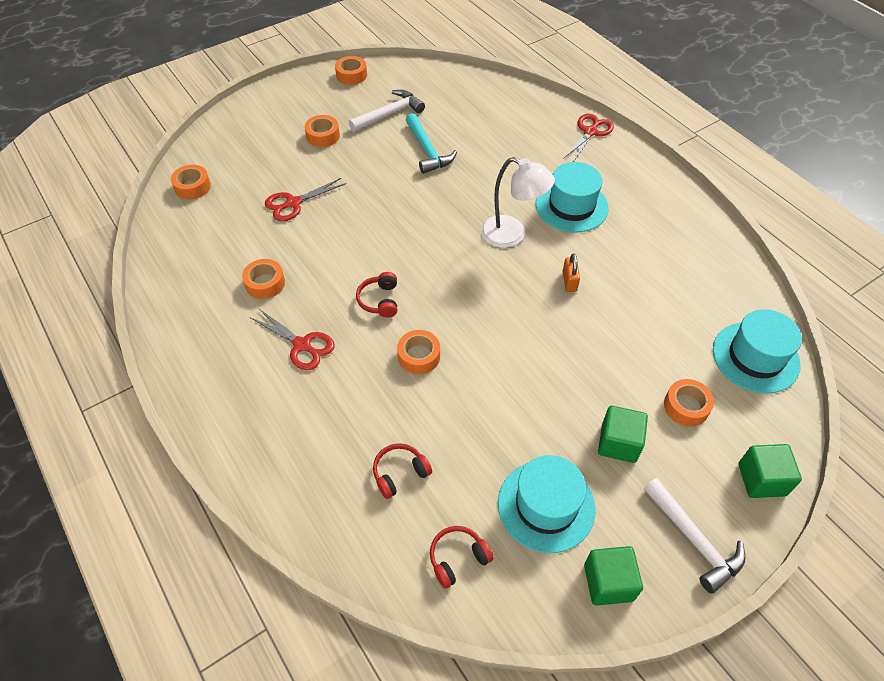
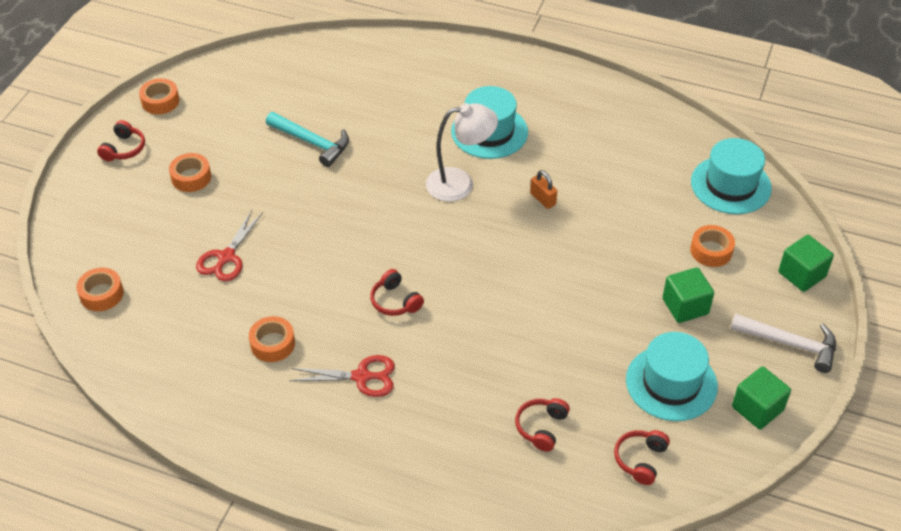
camera: 35 degrees left, 5 degrees down
white hammer [349,90,425,132] -> none
orange tape [397,330,440,374] -> none
red scissors [563,114,614,162] -> none
none -> red headphones [97,120,145,162]

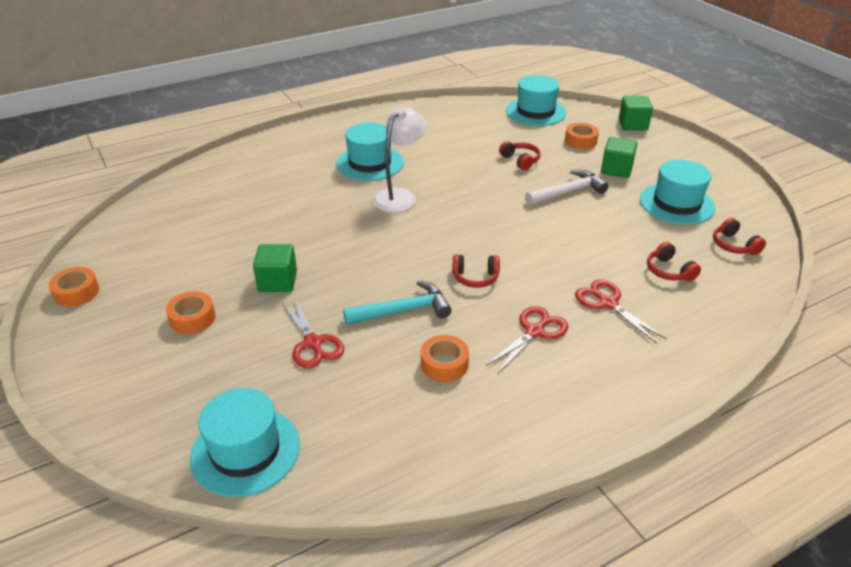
camera: 50 degrees left, 10 degrees down
orange tape [76,268,124,311] -> turquoise hat [190,388,300,497]
red headphones [97,120,145,162] -> red headphones moved to [499,141,541,170]
turquoise hammer [266,112,349,167] -> turquoise hammer moved to [343,281,452,325]
orange padlock [530,170,557,209] -> none
white hammer [731,313,836,373] -> white hammer moved to [525,169,609,205]
green cube [732,366,791,429] -> green cube moved to [253,244,297,292]
none -> red scissors [575,279,667,344]

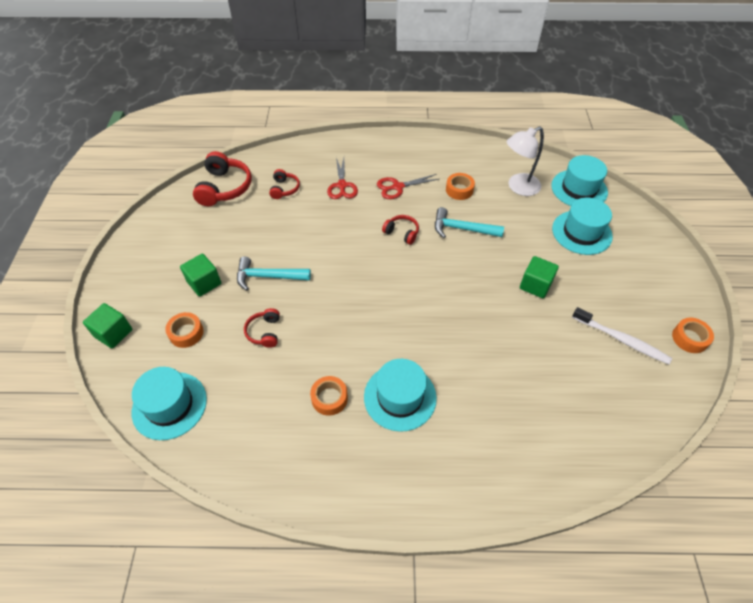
camera: 150 degrees left, 15 degrees up
orange tape [166,291,215,334] -> orange tape moved to [310,376,348,416]
red scissors [282,296,344,368] -> none
white lamp [373,107,426,212] -> white lamp moved to [507,126,544,196]
white hammer [525,169,609,205] -> turquoise hammer [237,257,311,291]
turquoise hat [640,160,715,225] -> turquoise hat moved to [552,198,613,255]
red headphones [713,218,766,255] -> red headphones [193,151,252,206], size x1.82
none -> white toothbrush [572,307,672,364]

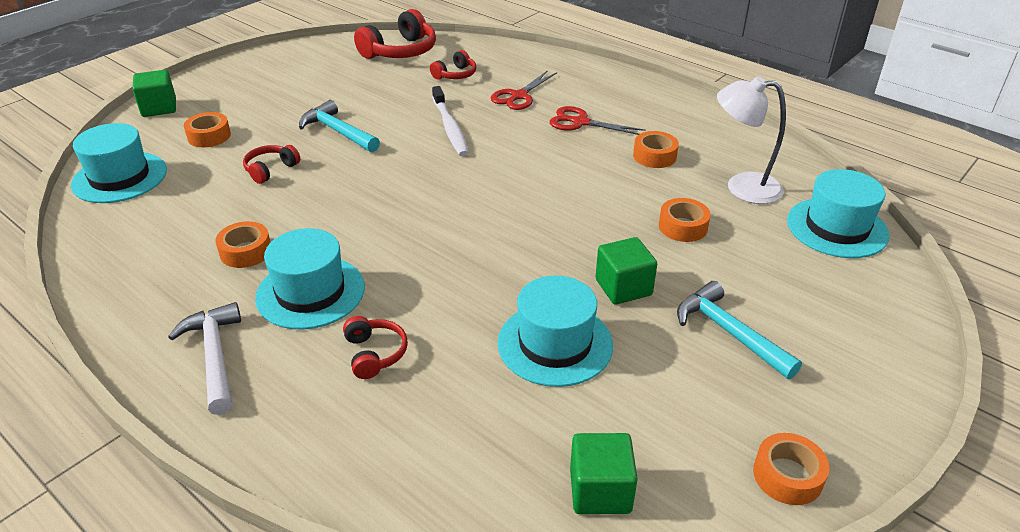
camera: 40 degrees right, 15 degrees down
green cube [180,254,221,297] -> green cube moved to [570,433,638,514]
red headphones [382,215,419,245] -> red headphones moved to [343,316,408,379]
turquoise hammer [435,207,504,238] -> turquoise hammer moved to [677,281,802,379]
turquoise hat [552,198,613,255] -> turquoise hat moved to [497,275,613,387]
white toothbrush [572,307,672,364] -> white toothbrush moved to [432,86,469,156]
none -> white hammer [168,302,241,415]
none -> orange tape [659,198,711,242]

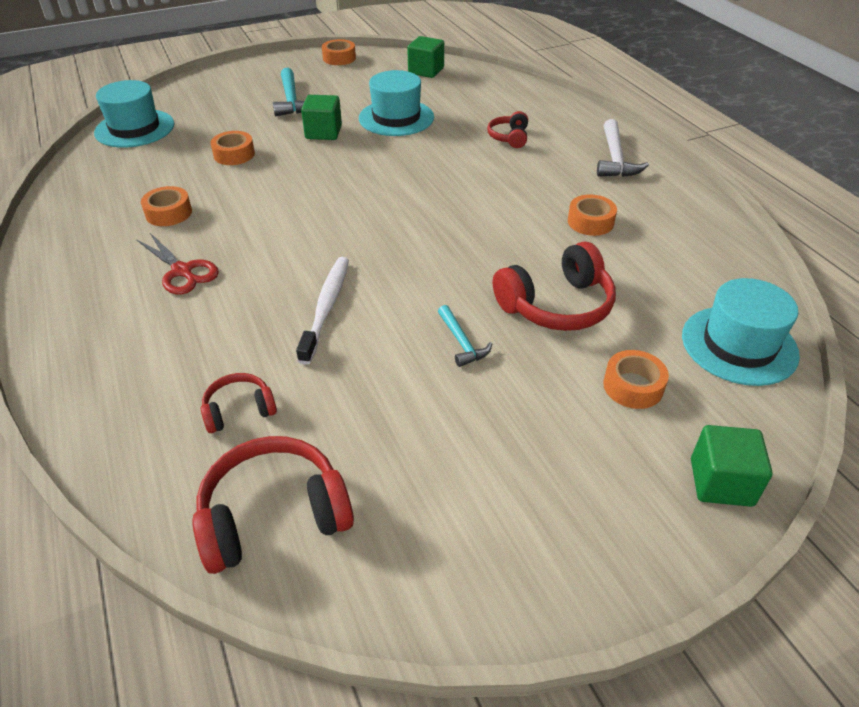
camera: 155 degrees left, 5 degrees up
red headphones [243,145,300,184] -> red headphones [493,241,616,331], size x1.82
turquoise hat [255,228,365,330] -> none
turquoise hammer [299,100,380,152] -> turquoise hammer [438,305,492,367], size x0.62
red scissors [491,71,557,110] -> none
white lamp [717,76,786,204] -> none

